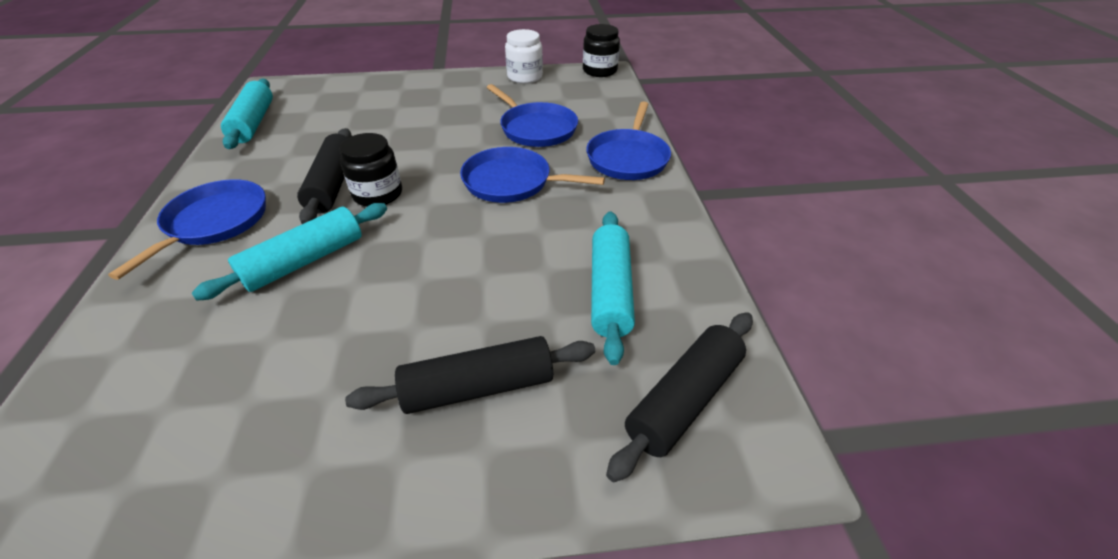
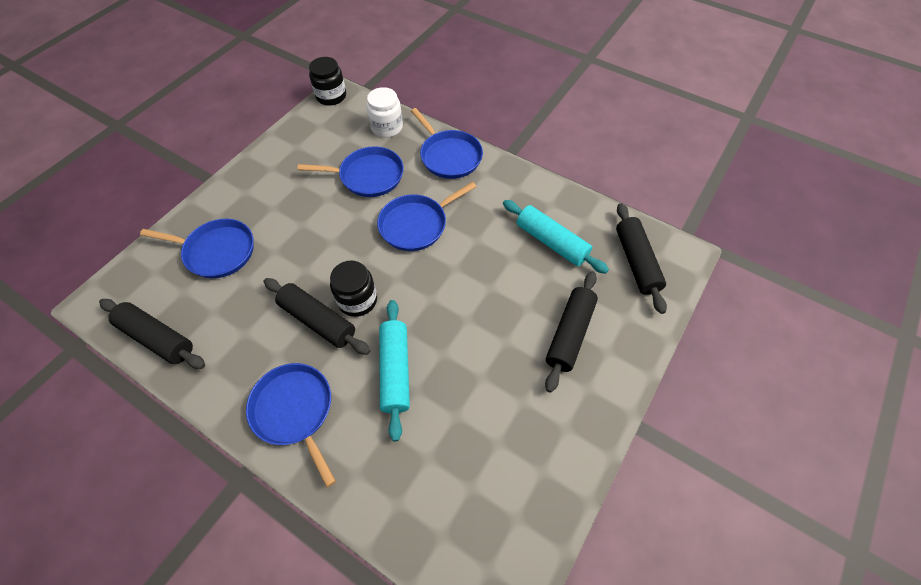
camera: 50 degrees left, 15 degrees up
turquoise rolling pin [221,79,273,149] -> black rolling pin [99,299,205,369]
white jar [505,29,543,84] -> white jar moved to [367,87,403,138]
none -> blue pan [140,219,254,278]

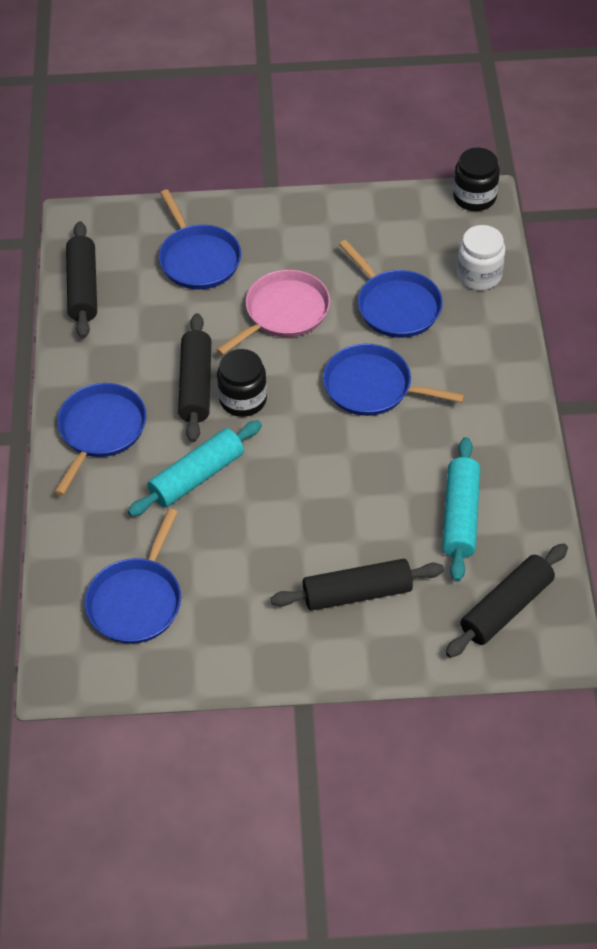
camera: 55 degrees right, 5 degrees down
blue pan [411,108,483,179] -> blue pan moved to [85,509,181,644]
none -> pink pan [216,270,330,355]

